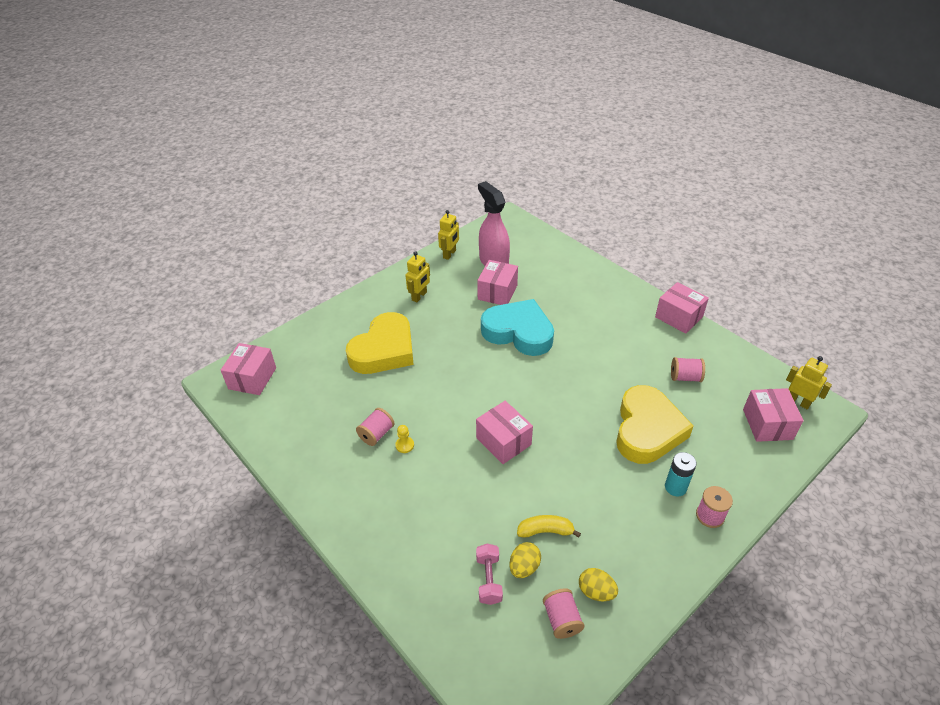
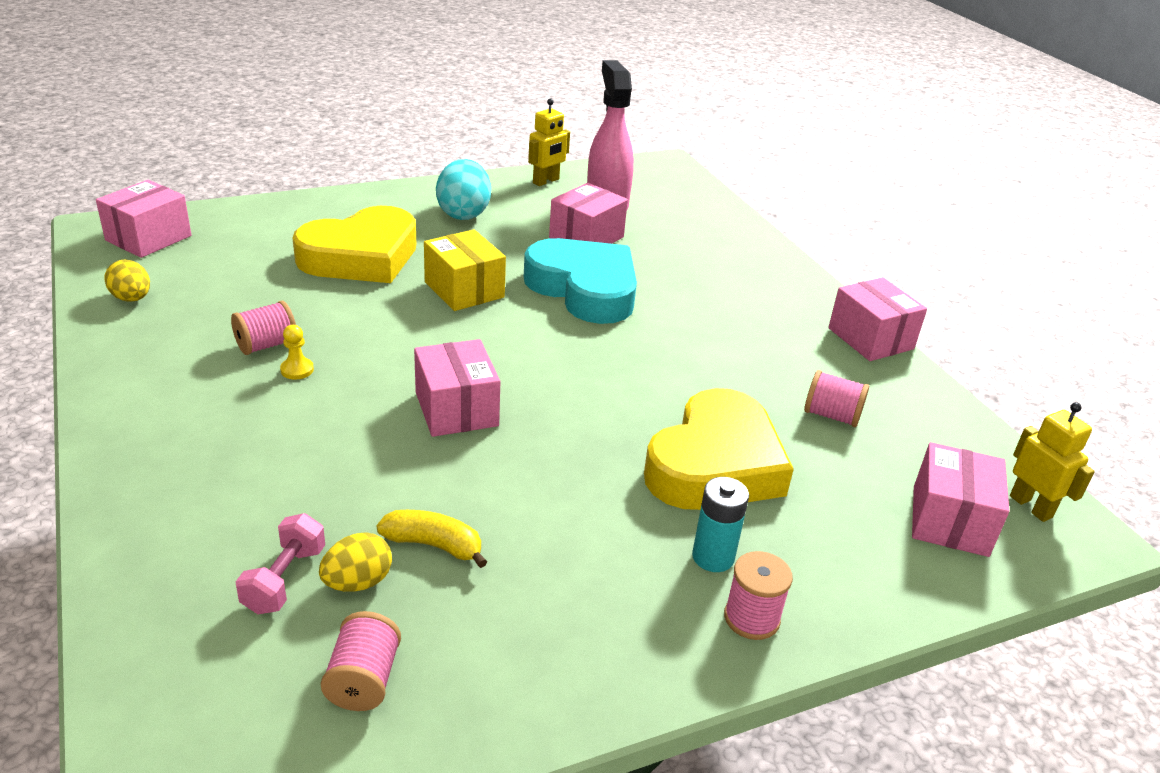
camera: 15 degrees right, 10 degrees down
yellow robot [405,251,430,302] -> turquoise egg [436,159,491,220]
yellow egg [579,568,618,602] -> yellow egg moved to [104,259,150,302]
none -> yellow box [424,229,506,311]

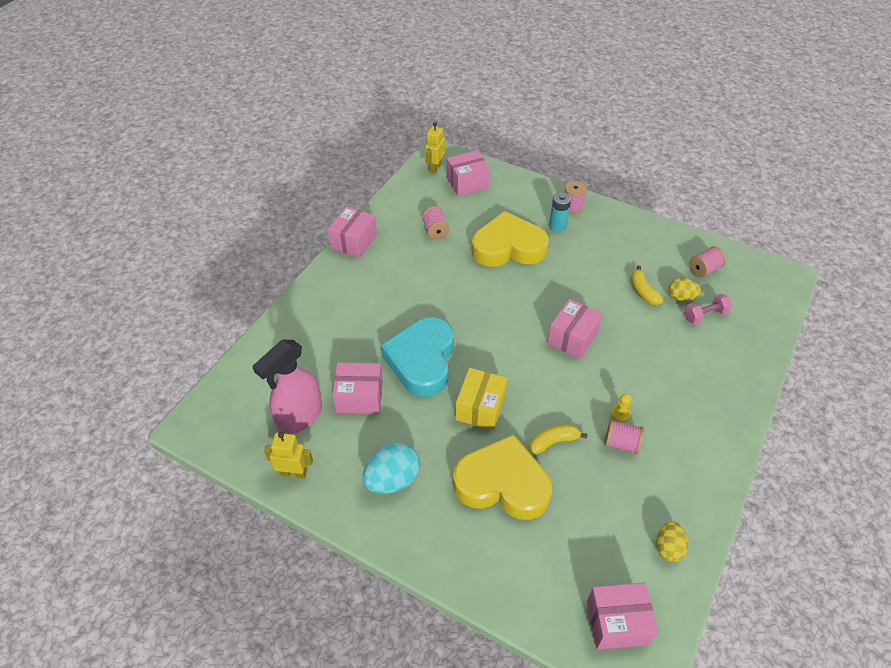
camera: 125 degrees left, 15 degrees up
none -> yellow banana [529,424,588,455]

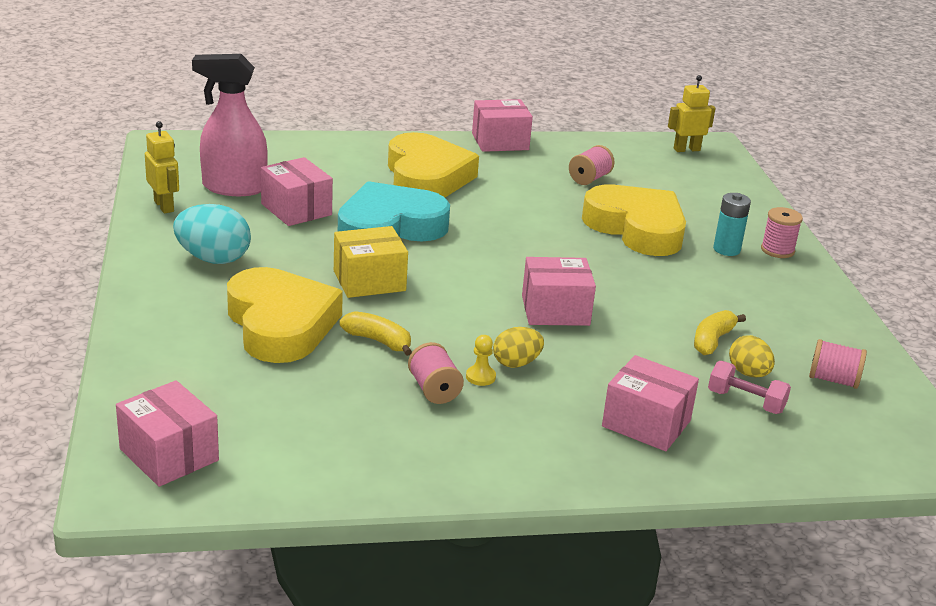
camera: 50 degrees right, 20 degrees down
pink box [447,150,490,196] -> pink box moved to [602,355,699,451]
yellow egg [656,521,688,562] -> yellow egg moved to [493,327,544,368]
none -> yellow heart [388,132,479,197]

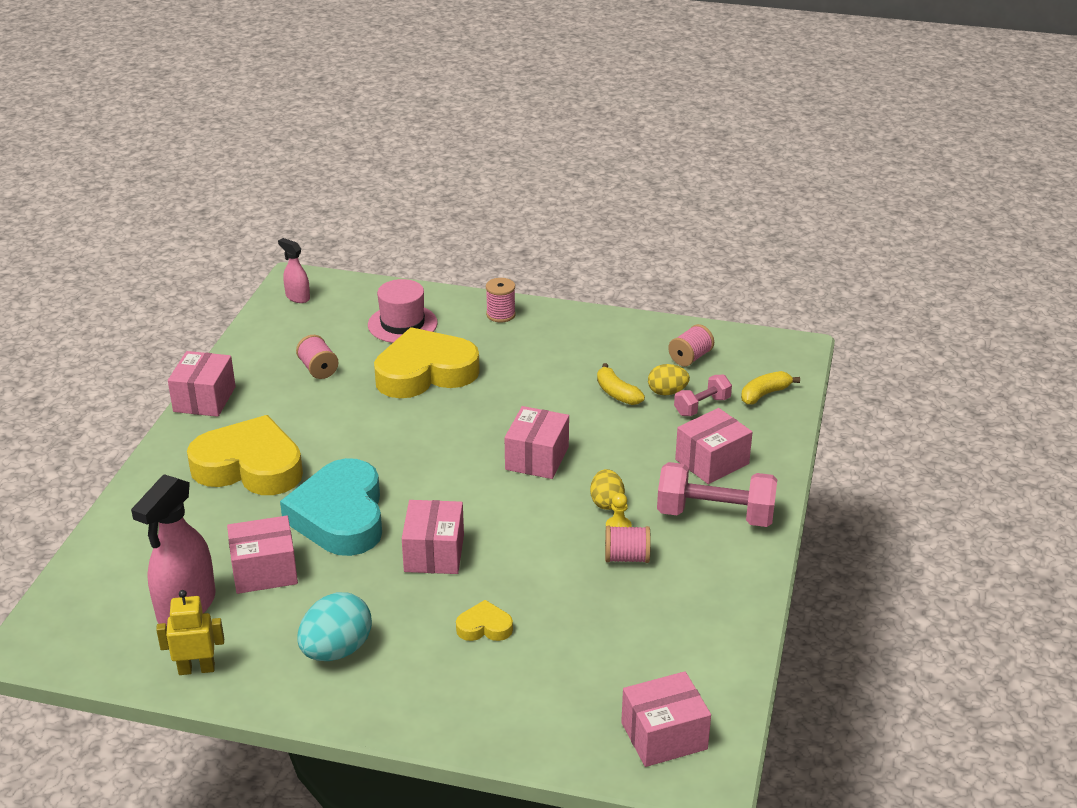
camera: 65 degrees left, 5 degrees up
yellow heart [227,267,343,363] -> yellow heart [456,600,513,641], size x0.43
yellow box [334,226,408,298] -> pink box [402,500,464,574]
yellow banana [339,311,412,356] -> yellow banana moved to [741,371,800,405]
yellow robot [668,75,716,152] -> pink spray bottle [278,238,310,303]
turquoise battery [713,193,751,256] -> none
none -> pink hat [368,279,438,343]
none -> pink dumbbell [657,462,777,527]

